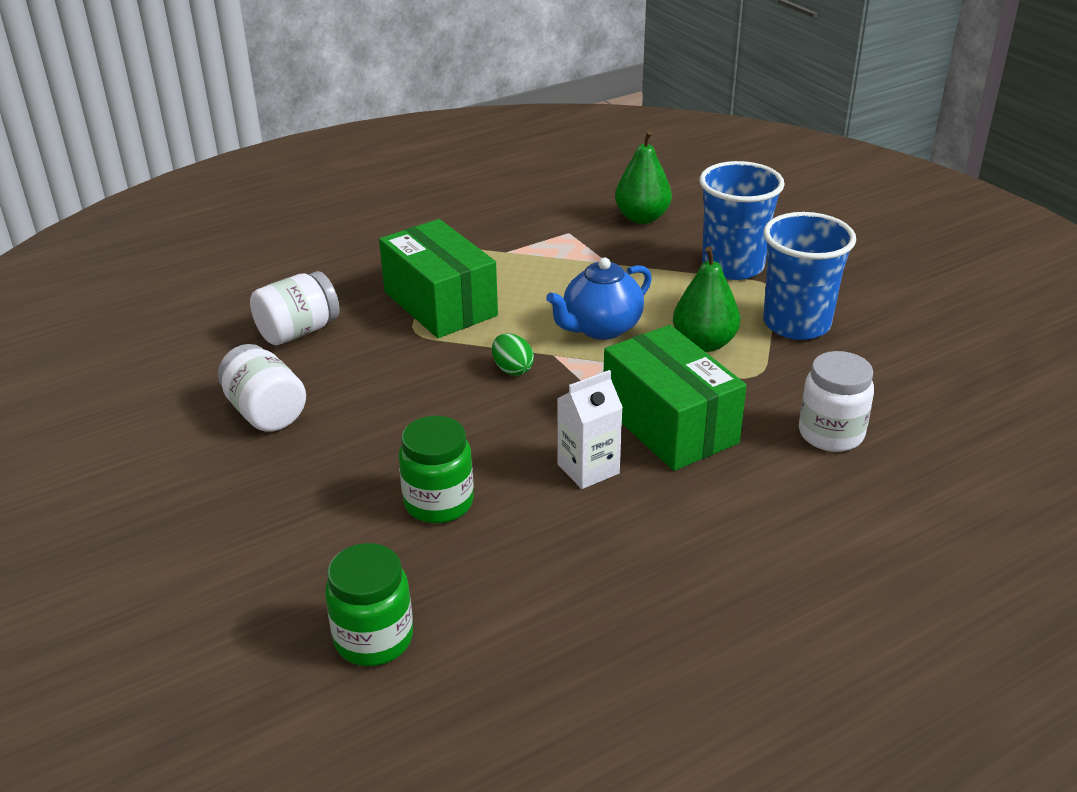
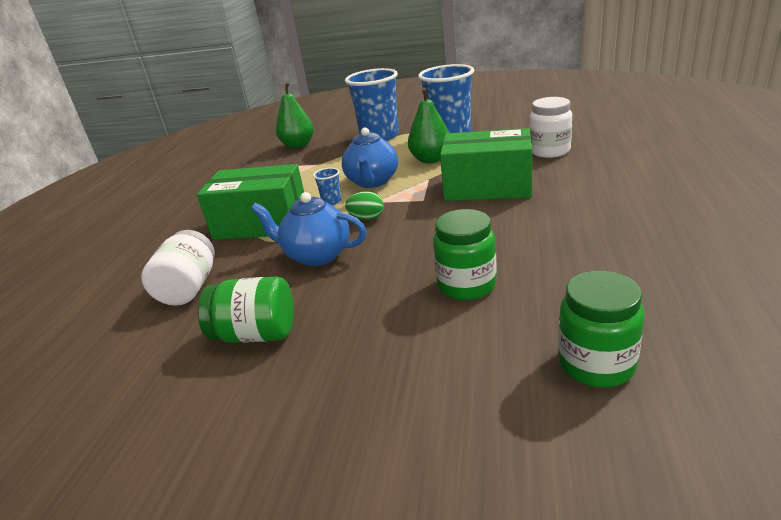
camera: 45 degrees left, 5 degrees down
white jar [218,344,306,432] -> green jar [198,276,294,343]
white carton [557,370,623,489] -> none
none -> blue teapot [251,192,367,266]
none -> blue cup [313,168,342,205]

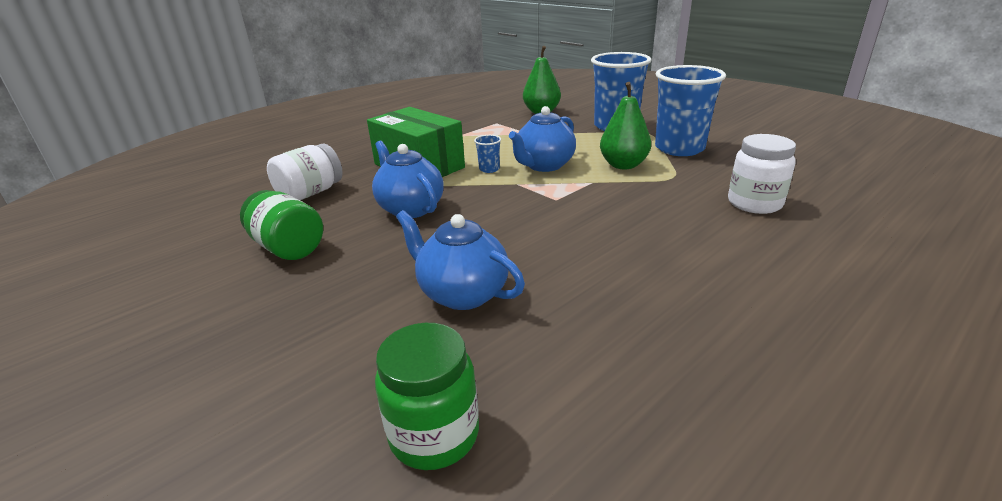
camera: 35 degrees right, 0 degrees up
green egg [345,191,384,220] -> none
green jar [433,209,497,300] -> blue teapot [396,210,525,310]
green box [440,128,532,201] -> none

